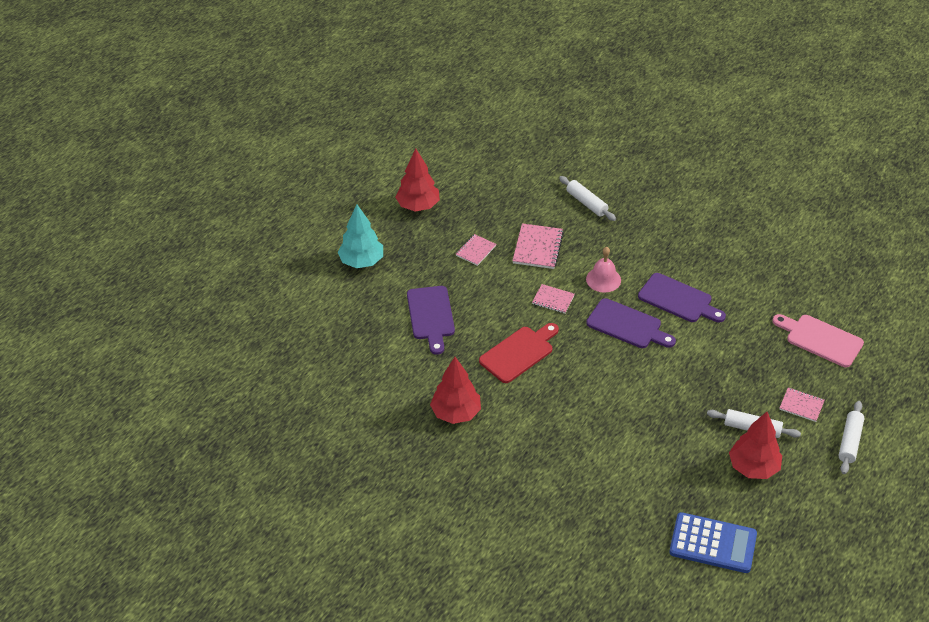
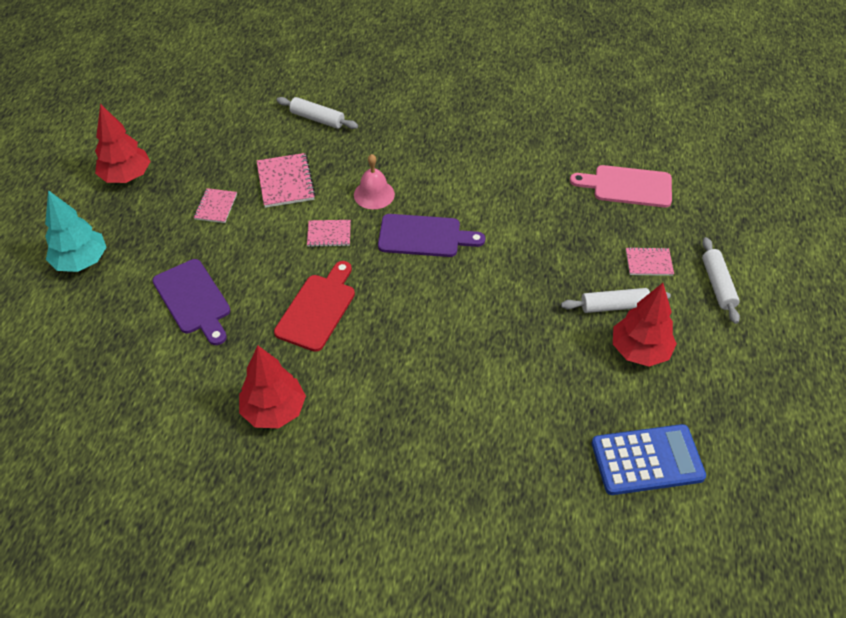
camera: 25 degrees left, 5 degrees up
purple cutting board [638,273,726,322] -> none

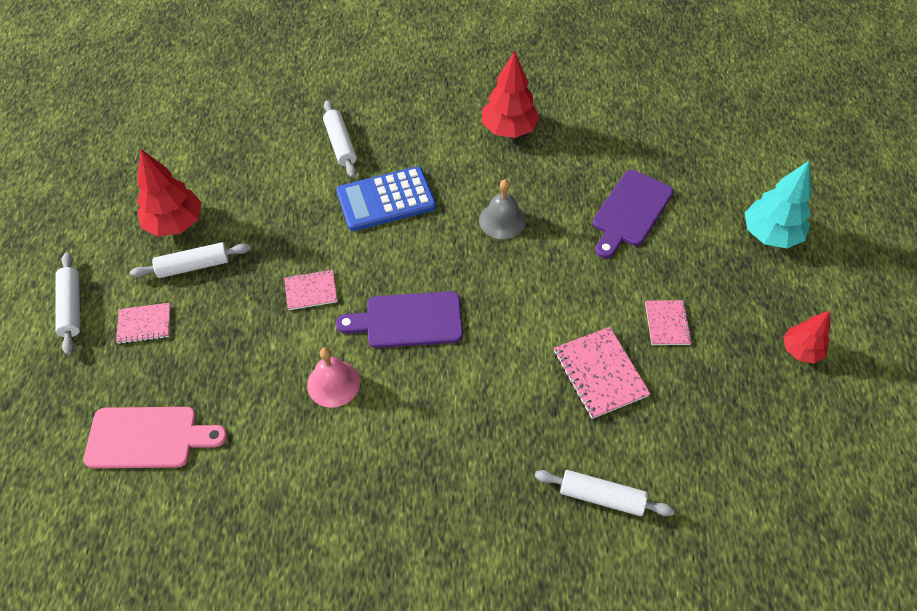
camera: 170 degrees right, 5 degrees up
red tree [95,104,151,183] -> red tree [783,311,830,363], size x0.63
purple cutting board [153,259,230,345] -> purple cutting board turned 105 degrees counterclockwise [593,170,674,258]
red cutting board [274,261,355,352] -> grey bell [479,179,526,239]
pink notebook [307,220,351,247] -> pink notebook moved to [284,269,338,310]
pink bell [354,154,395,209] -> pink bell moved to [307,348,360,408]
blue calculator [592,424,706,495] -> blue calculator moved to [336,166,436,231]
none -> white rolling pin [323,100,357,178]

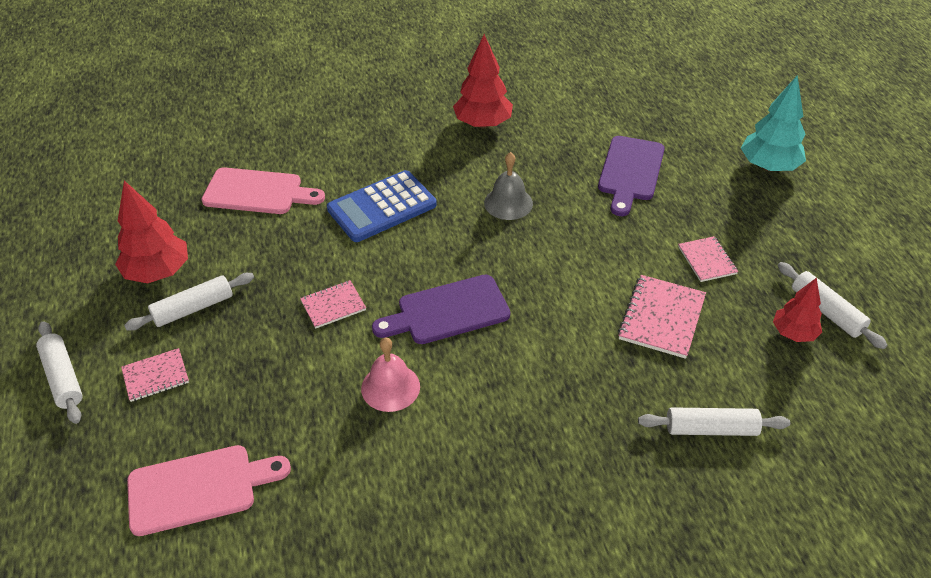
camera: 15 degrees left, 10 degrees down
white rolling pin [323,100,357,178] -> white rolling pin moved to [778,262,887,349]
pink notebook [554,327,651,419] -> pink notebook turned 60 degrees clockwise [618,275,706,359]
red tree [783,311,830,363] -> red tree moved to [773,278,822,342]
none -> pink cutting board [201,167,325,214]

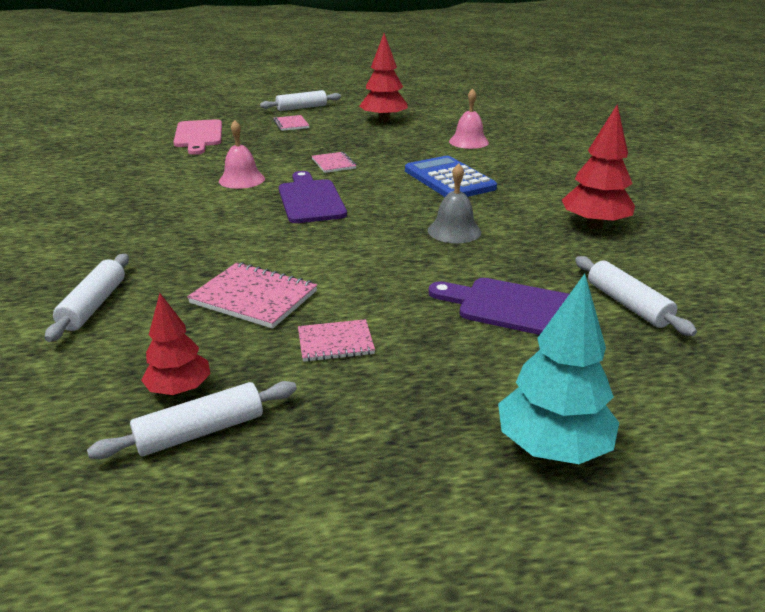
camera: 95 degrees right, 15 degrees down
white rolling pin [124,273,254,331] -> white rolling pin moved to [575,256,697,336]
pink cutting board [201,167,325,214] -> pink bell [449,89,489,149]

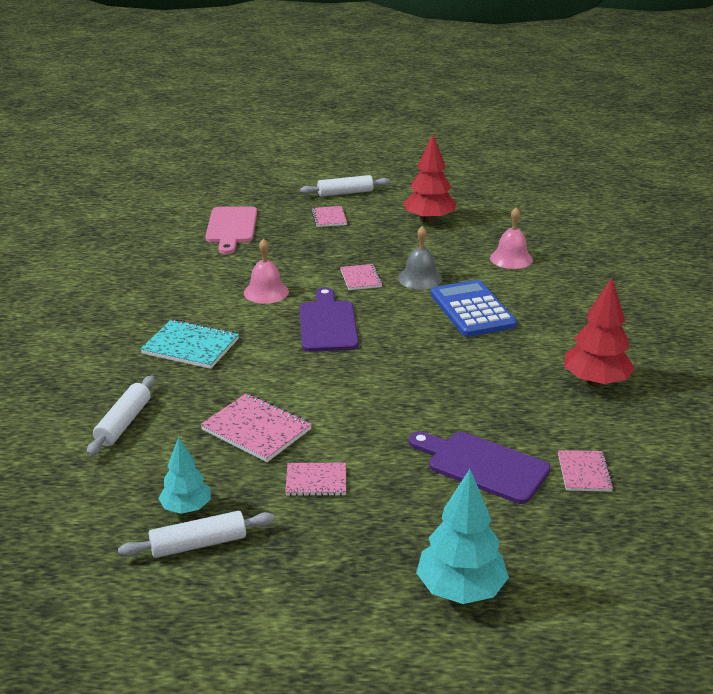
camera: 10 degrees right, 0 degrees up
red tree [141,293,210,395] -> turquoise tree [158,437,211,514]
grey bell [428,163,481,243] -> grey bell moved to [398,226,442,290]
white rolling pin [575,256,697,336] -> pink notebook [558,450,614,491]
none -> turquoise notebook [140,319,239,369]

